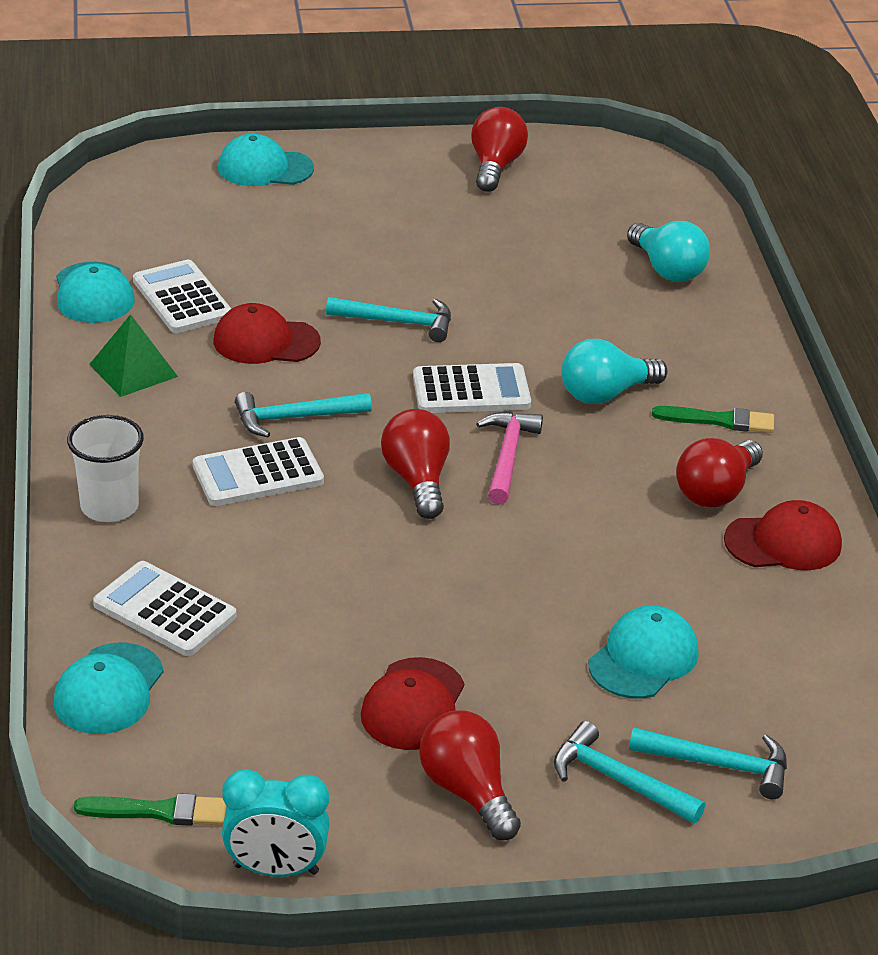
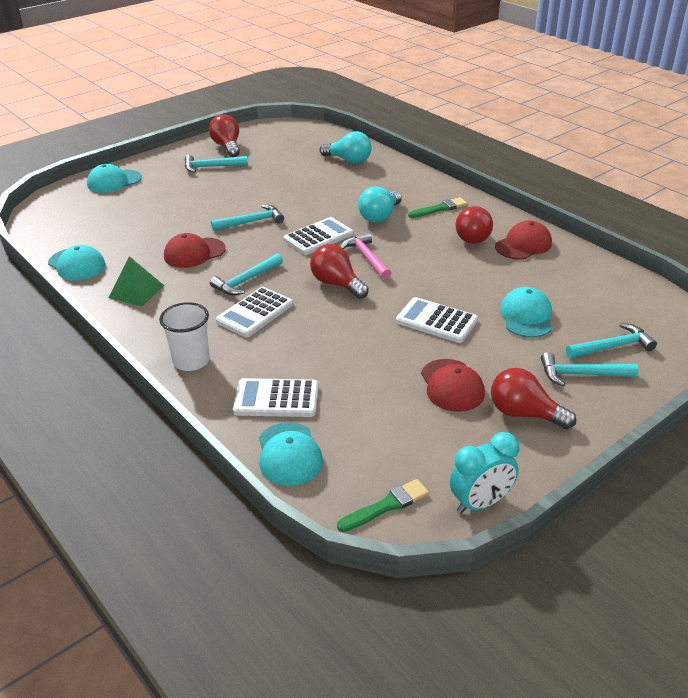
camera: 30 degrees left, 0 degrees up
white calculator [133,260,231,333] -> white calculator moved to [396,297,478,343]
none -> turquoise hammer [185,155,248,173]

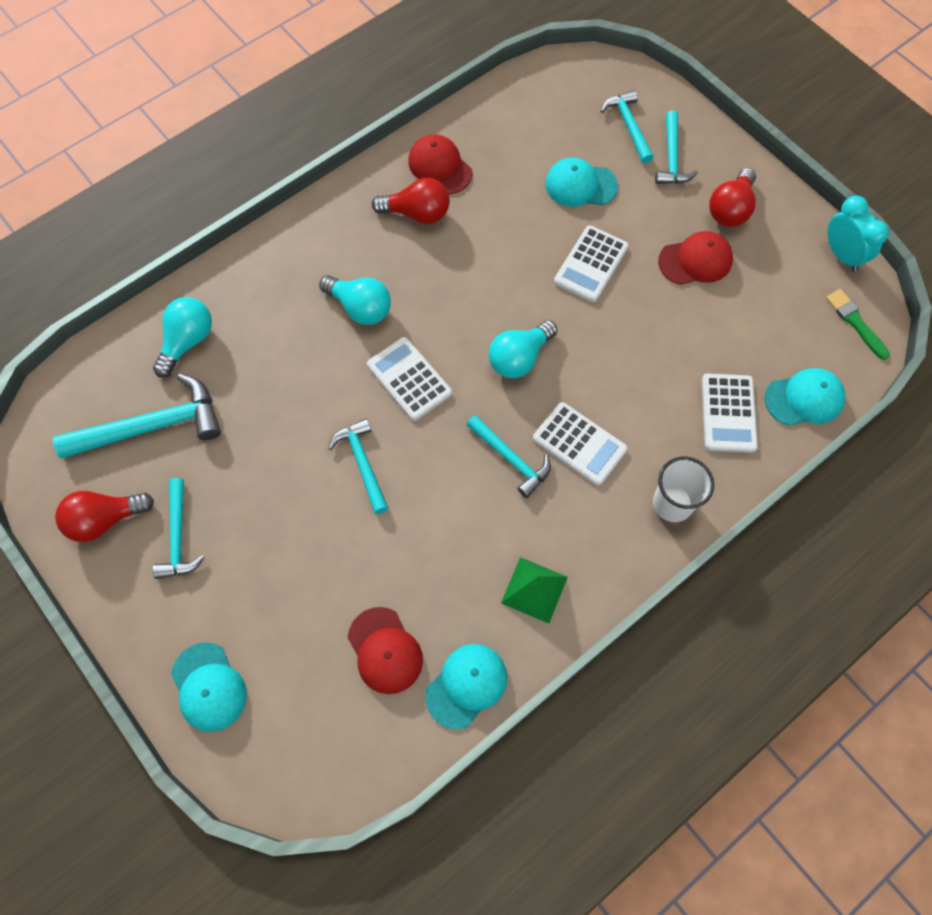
camera: 90 degrees left, 30 degrees up
red cap [164,233,226,268] -> red cap moved to [348,607,423,694]
red light bulb [310,244,369,299] -> turquoise light bulb [489,320,558,378]
pink hammer [341,232,391,280] -> none
green brush [408,197,467,218] -> none
none -> turquoise hammer [53,374,221,458]

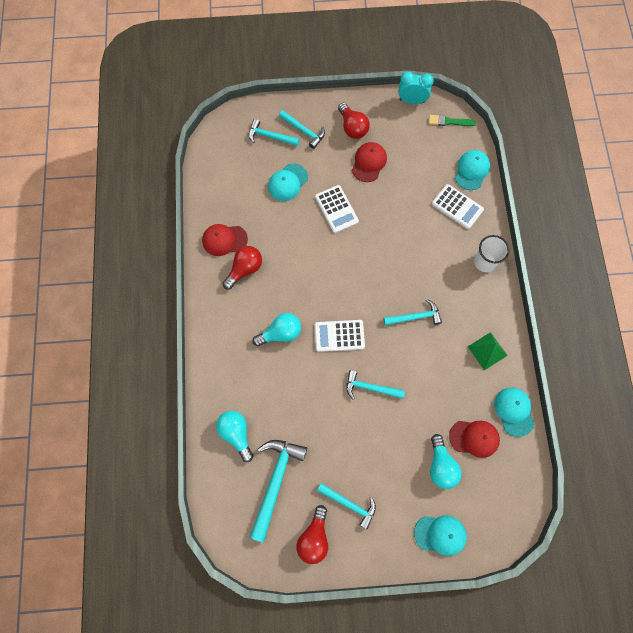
camera: 55 degrees left, 5 degrees up
turquoise light bulb [489,320,558,378] -> turquoise light bulb moved to [430,434,462,489]
white calculator [533,402,628,485] -> none

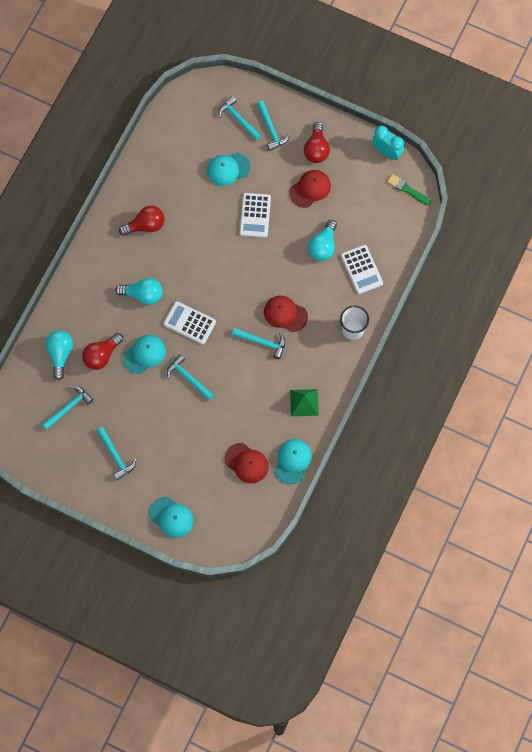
camera: 30 degrees right, 0 degrees up
red cap [202,224,248,256] -> red cap moved to [264,296,308,332]
turquoise hammer [250,440,307,542] -> turquoise hammer [42,386,93,430], size x0.62
red light bulb [296,505,328,564] -> red light bulb moved to [82,333,123,370]
turquoise light bulb [430,434,462,489] -> turquoise light bulb moved to [308,220,337,261]
turquoise cap [455,150,490,190] -> turquoise cap moved to [123,335,166,374]

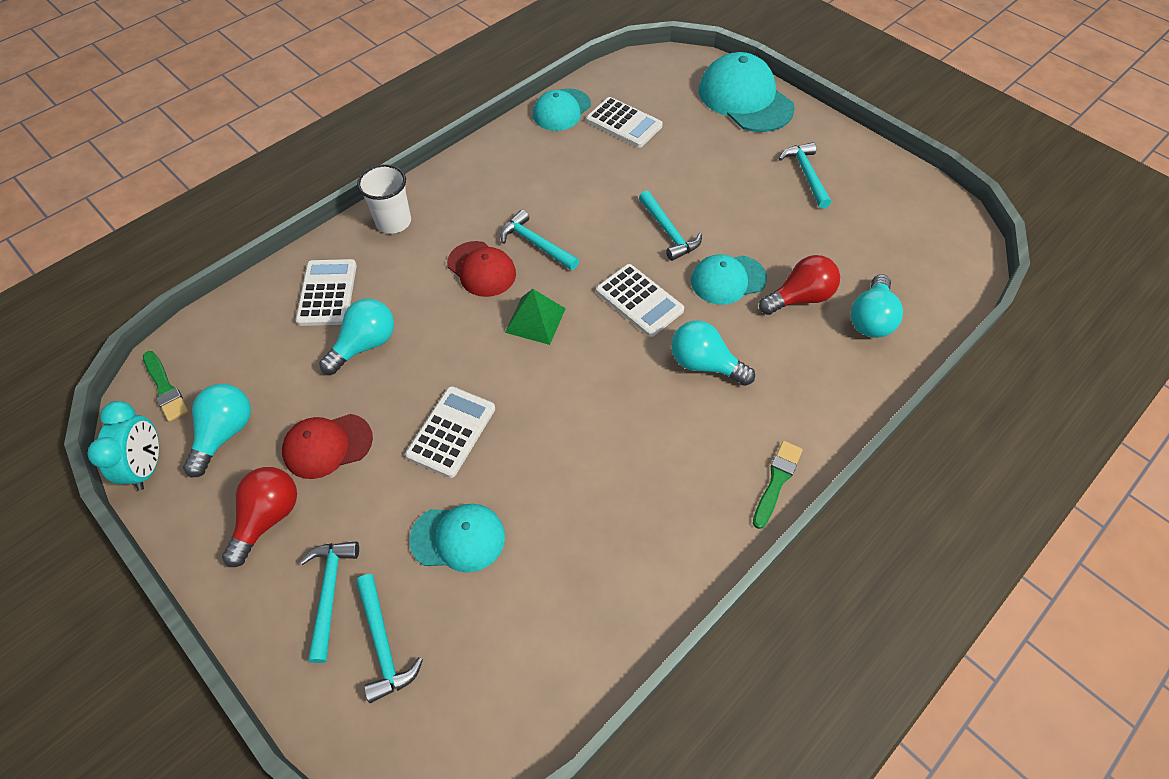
camera: 160 degrees left, 15 degrees down
turquoise hammer [42,386,93,430] -> none
red light bulb [119,205,165,236] -> none
turquoise cap [149,497,194,538] -> turquoise cap [699,52,795,132], size x1.63
red cap [224,443,268,483] -> white calculator [586,97,663,148]
green pyramid [290,389,319,416] -> green pyramid moved to [505,289,566,345]
turquoise clock [372,126,404,160] -> turquoise clock turned 150 degrees counterclockwise [87,401,159,491]
none -> turquoise light bulb [183,384,251,478]
none -> green brush [753,441,803,529]

